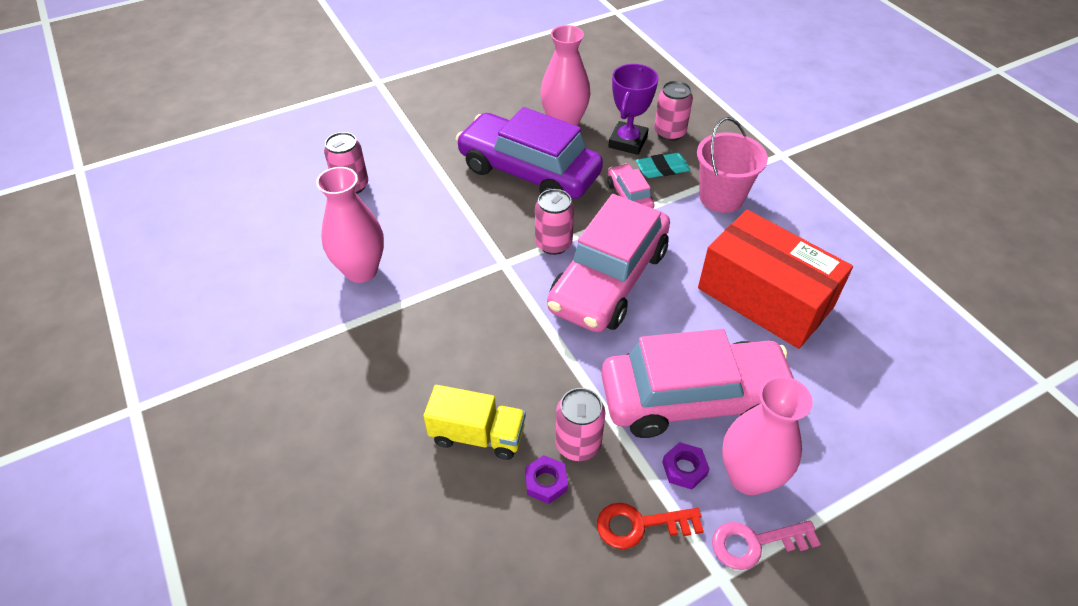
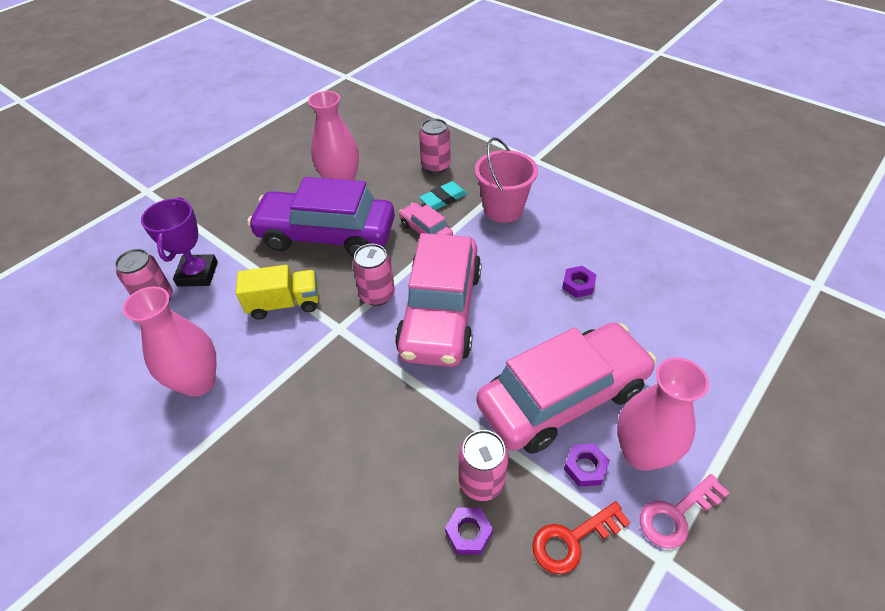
camera: 20 degrees left, 0 degrees up
yellow truck [424,385,526,460] -> yellow truck moved to [236,265,319,320]
purple trophy [608,64,658,155] -> purple trophy moved to [141,197,218,287]
red box [698,210,853,349] -> purple nut [562,266,596,298]

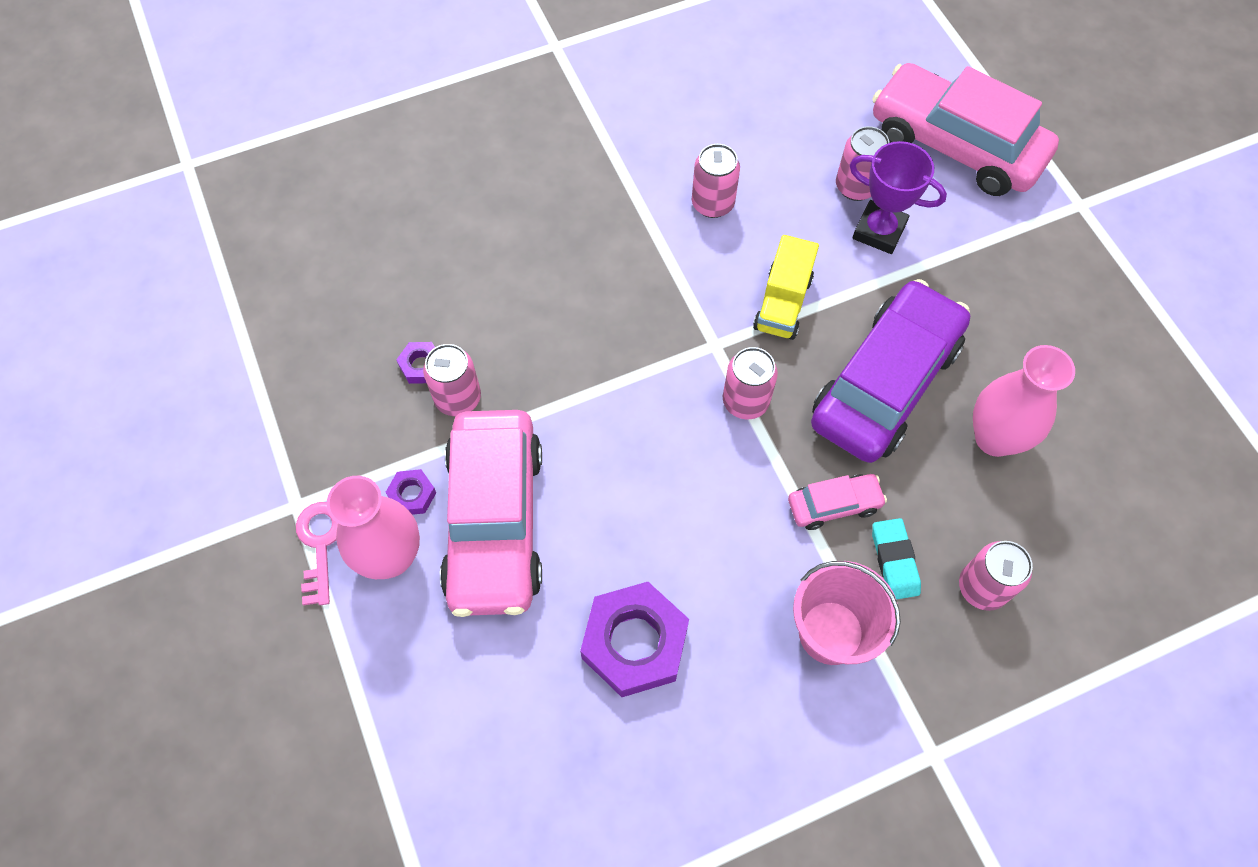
camera: 115 degrees right, 15 degrees up
pink vase [123,286,216,397] -> pink can [692,144,740,218]
pink car [395,233,482,367] -> pink car moved to [872,63,1059,196]
red key [532,501,631,574] -> none
purple nut [562,266,596,298] -> purple nut [580,582,689,697], size x2.17

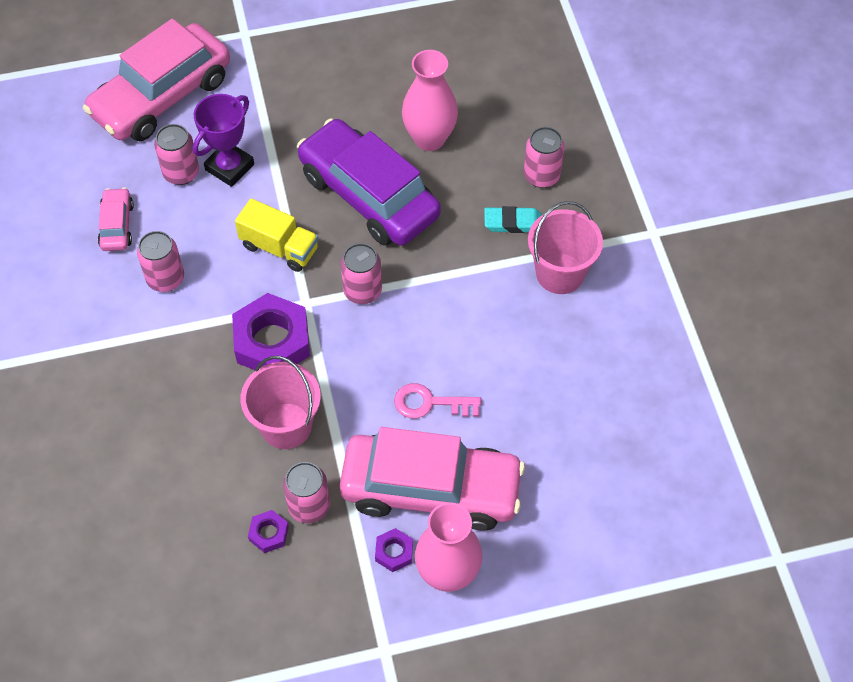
camera: 80 degrees left, 5 degrees down
pink key [296,502,338,605] -> pink key moved to [394,383,481,418]
purple nut [580,582,689,697] -> purple nut moved to [232,293,310,370]
pink car [788,474,887,530] -> pink car moved to [98,187,134,251]
none -> pink bucket [240,356,321,449]

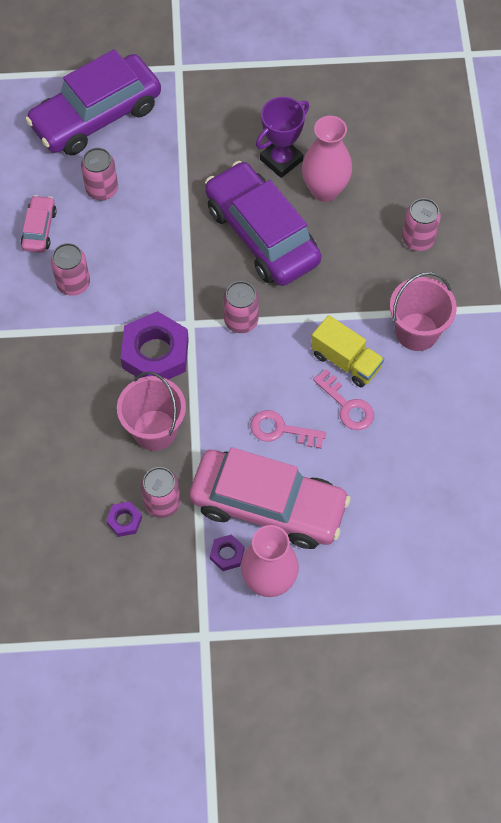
camera: 10 degrees right, 5 degrees up
pink car [83,18,230,141] -> purple car [25,49,161,155]
purple trophy [193,94,254,187] -> purple trophy moved to [256,97,309,178]
yellow truck [235,198,318,272] -> yellow truck moved to [311,315,384,387]
turquoise eraser [484,206,542,233] -> none
none -> pink key [313,369,374,430]

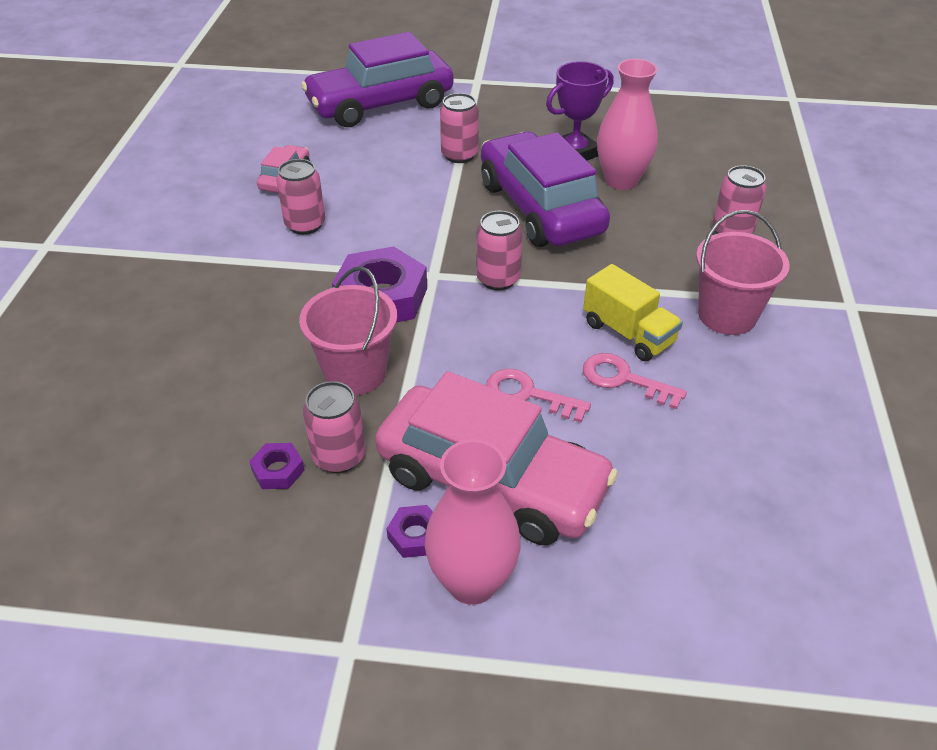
camera: 10 degrees right, 20 degrees down
pink can [81,148,118,201] -> pink can moved to [440,93,479,163]
pink key [313,369,374,430] -> pink key turned 150 degrees clockwise [583,353,687,409]

